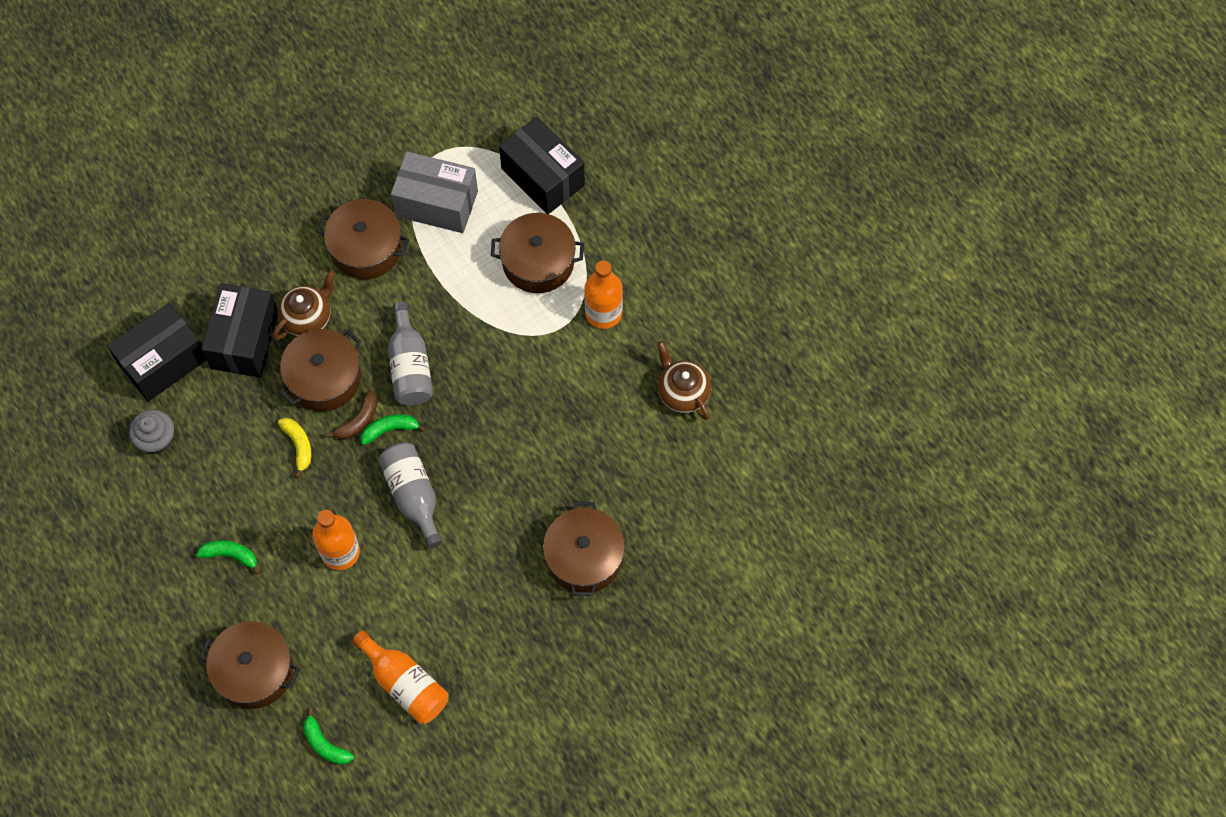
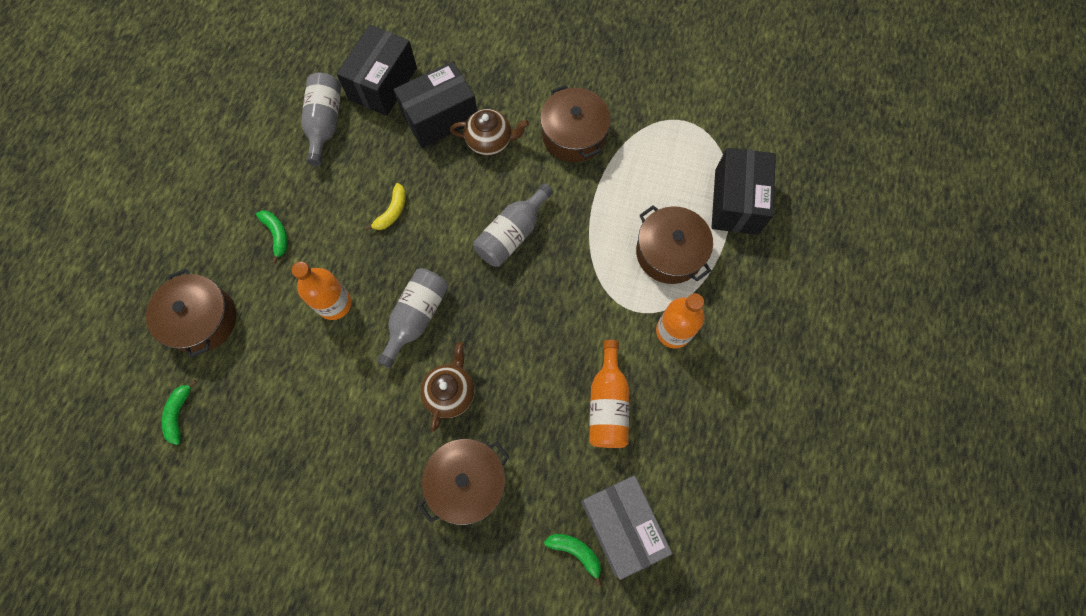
camera: 50 degrees right, 5 degrees up
black box [107,303,206,402] -> black box turned 75 degrees counterclockwise [337,24,417,116]
grey cupcake [129,410,174,454] -> grey bottle [301,73,341,166]
brown pot [279,329,361,411] -> none
brown banana [326,390,377,439] -> none
orange bottle [352,630,449,724] -> orange bottle moved to [589,340,629,448]
green banana [361,414,426,445] -> green banana moved to [544,534,601,586]
grey box [391,151,478,233] -> grey box moved to [581,476,672,580]
brown teapot [657,341,711,420] -> brown teapot moved to [420,342,474,432]

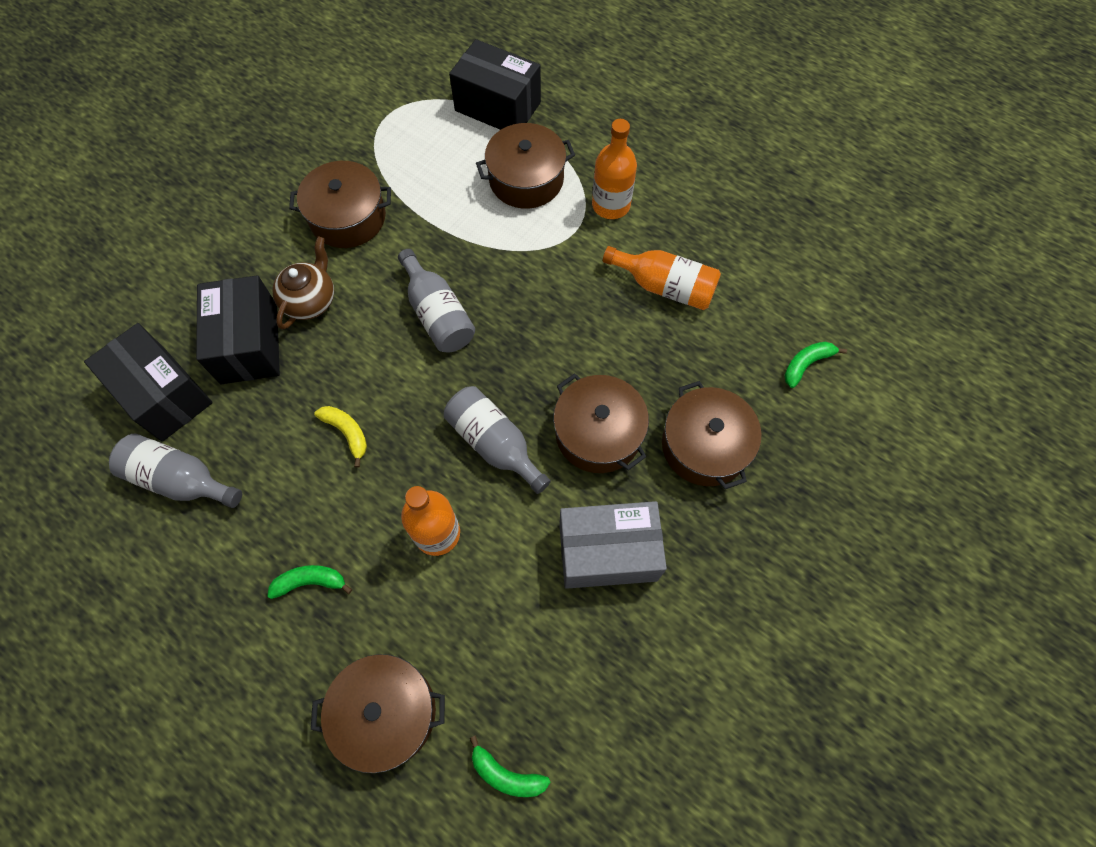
camera: 70 degrees left, 5 degrees down
brown teapot [420,342,474,432] -> brown pot [553,373,649,473]
grey box [581,476,672,580] -> grey box moved to [559,501,667,589]

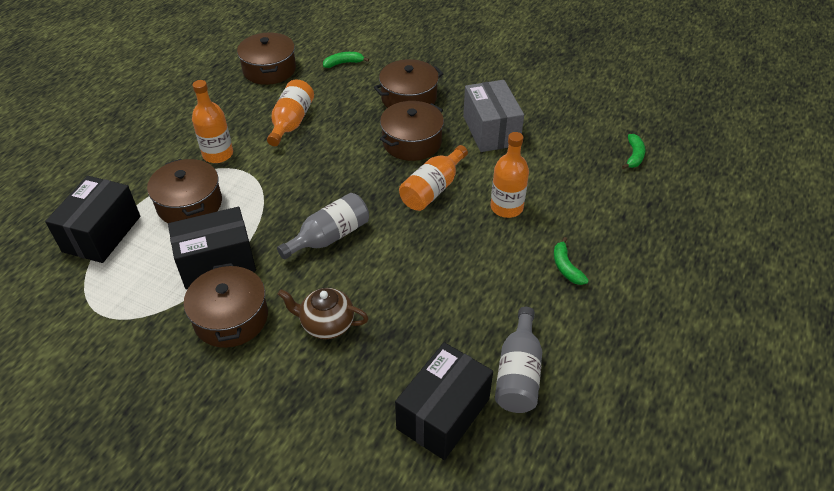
camera: 100 degrees left, 20 degrees down
black box [196,275,280,384] -> black box moved to [168,207,256,289]
brown pot [311,654,445,773] -> brown pot moved to [237,32,296,85]
yellow banana [314,406,367,468] -> none
grey bottle [444,386,551,494] -> orange bottle [399,145,468,211]
green banana [784,342,847,388] -> green banana turned 120 degrees clockwise [323,52,369,68]

